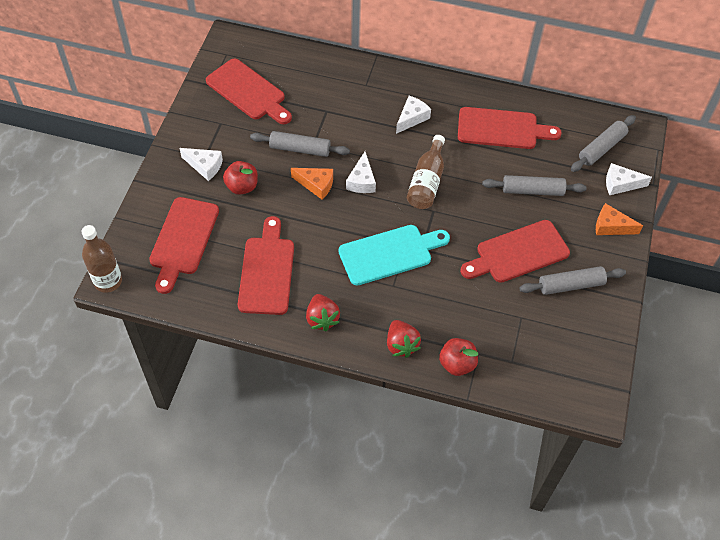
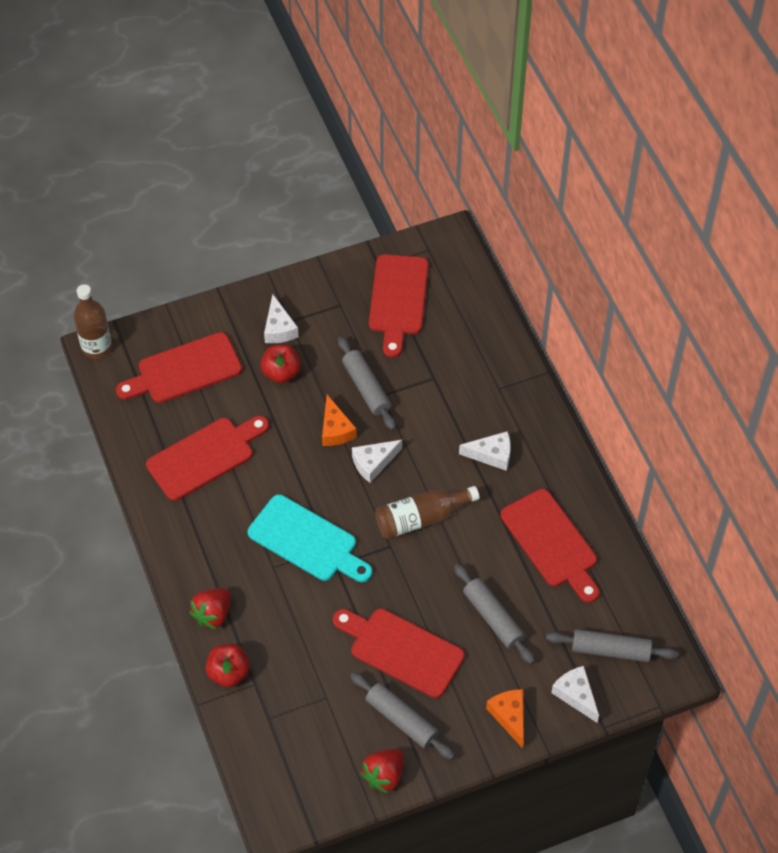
camera: 55 degrees right, 0 degrees up
red strawberry [306,294,340,331] -> red strawberry moved to [360,749,404,794]

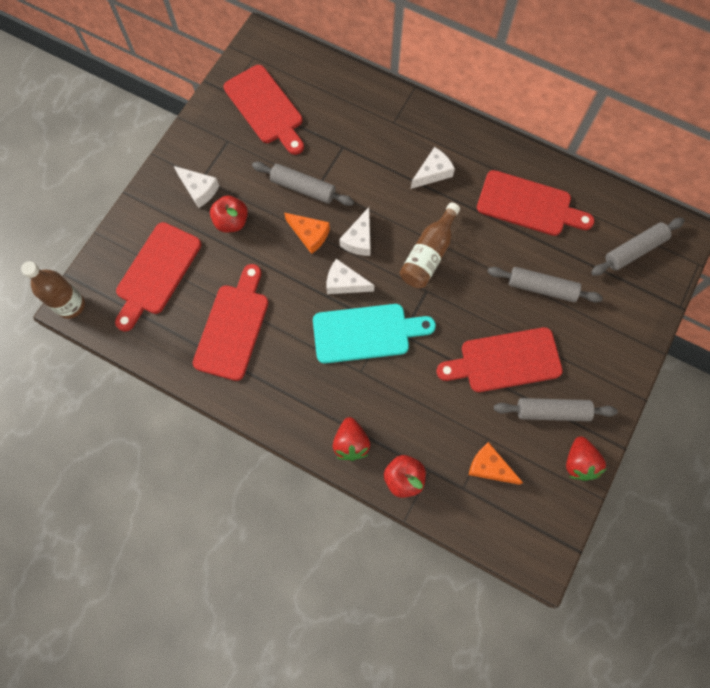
camera: 40 degrees left, 15 degrees up
orange cheese [486,689,524,748] -> orange cheese moved to [469,442,523,485]
white cheese [551,666,599,723] -> white cheese moved to [326,259,375,294]

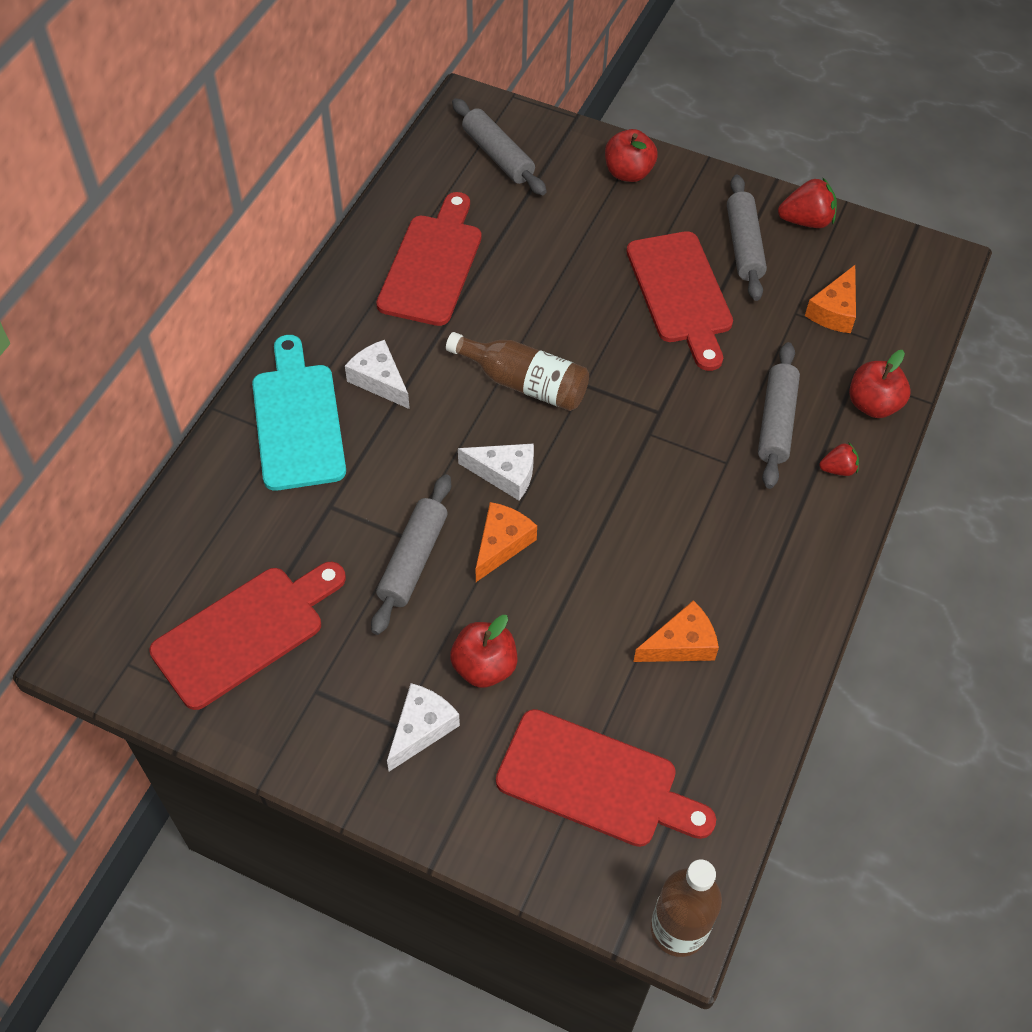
camera: 95 degrees left, 15 degrees down
red cutting board [193,264,269,381] -> orange cheese [633,600,719,662]
turquoise cutting board [313,304,436,364] -> turquoise cutting board moved to [252,335,346,491]
white cheese [326,259,375,294] -> none
red strawberry [333,417,370,461] -> red strawberry [819,442,859,476], size x0.60
grey rolling pin [488,267,603,303] -> grey rolling pin moved to [758,342,800,489]
none -> red apple [605,129,658,182]

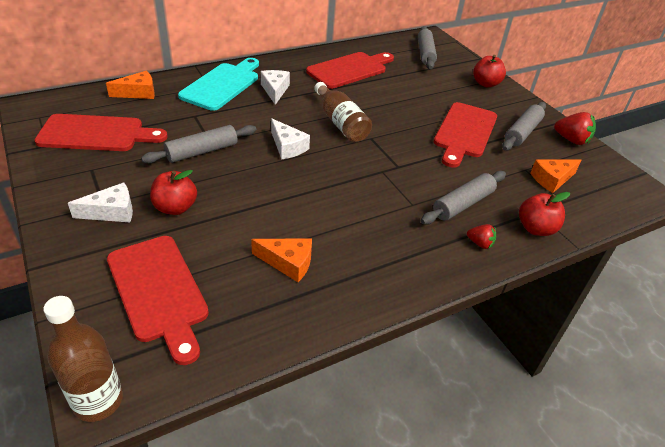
camera: 35 degrees right, 15 degrees down
orange cheese [476,502,537,582] -> orange cheese moved to [106,71,155,99]

